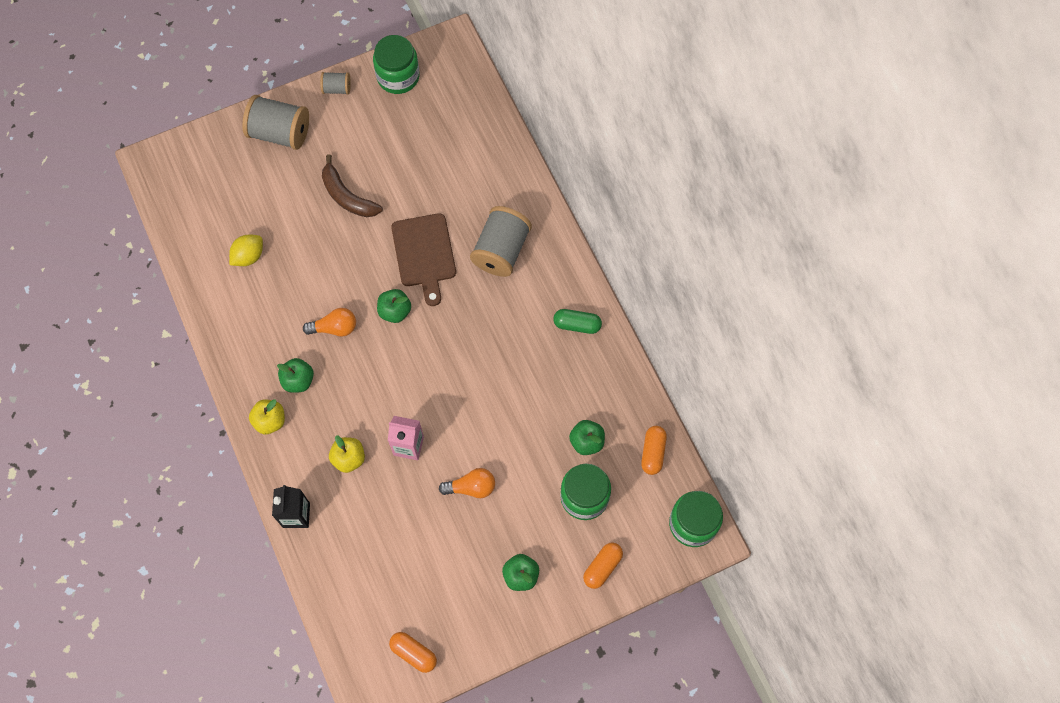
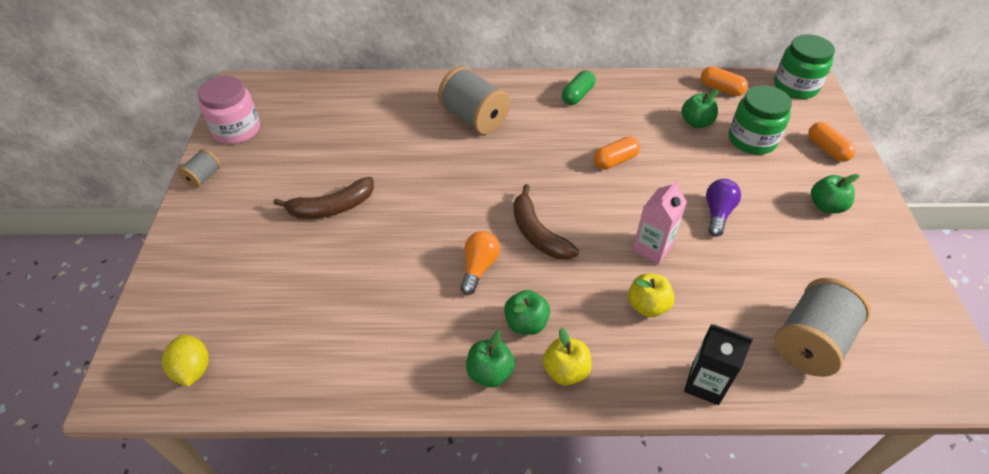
camera: 65 degrees left, 20 degrees down
yellow lemon [229,235,263,266] -> yellow lemon moved to [162,335,209,387]
grey spool [243,95,309,150] -> grey spool moved to [774,278,871,377]
green jar [373,35,420,94] -> pink jar [198,76,260,144]
green apple [377,289,411,323] -> green apple moved to [466,330,515,387]
orange capsule [389,632,437,673] -> orange capsule moved to [594,136,640,169]
brown cutting board [391,213,456,306] -> none
orange light bulb [439,468,495,498] -> purple light bulb [706,179,741,237]
none -> brown banana [513,184,579,260]

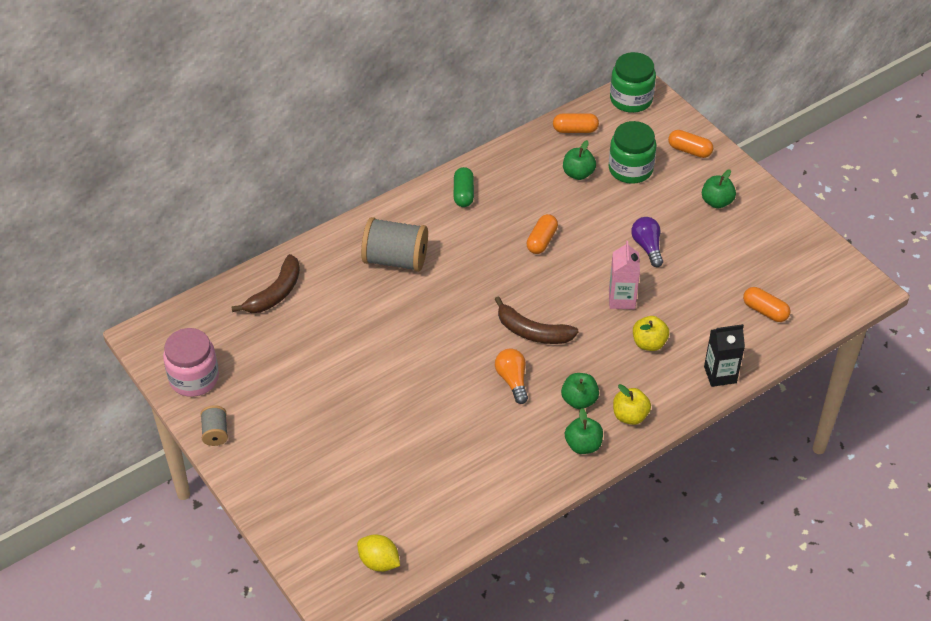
camera: 35 degrees left, 0 degrees up
brown banana [273,177,374,219] -> brown banana moved to [231,254,300,313]
grey spool [774,278,871,377] -> orange capsule [743,287,790,322]

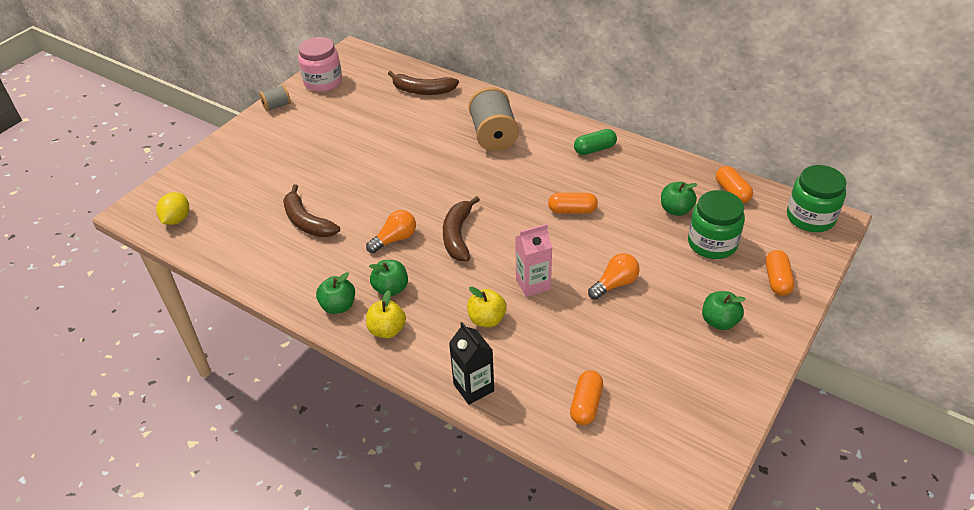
camera: 70 degrees right, 5 degrees down
purple light bulb [631,217,663,267] -> orange light bulb [588,253,640,300]
none -> brown banana [283,185,340,237]

